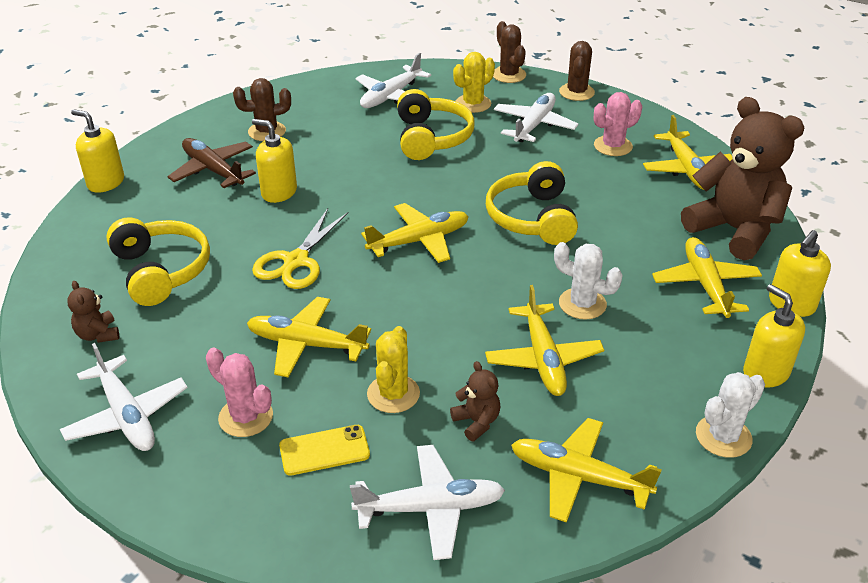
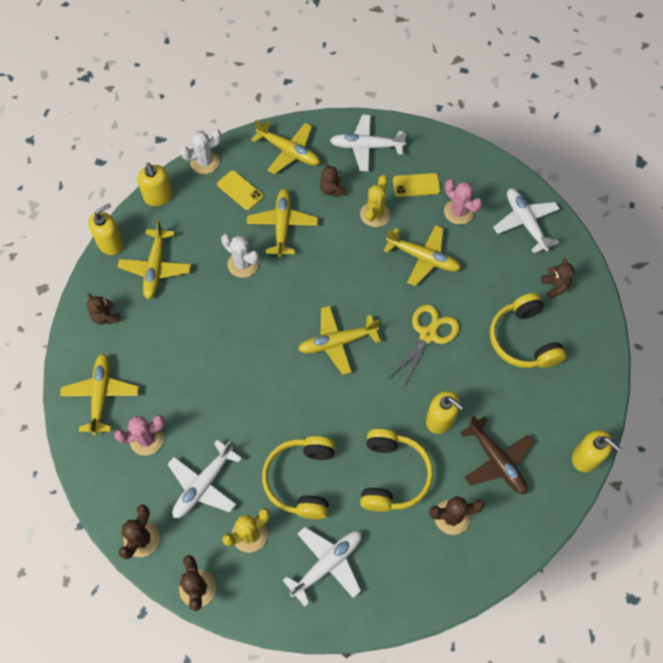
camera: 170 degrees left, 25 degrees up
yellow headphones [486,161,578,245] -> yellow headphones moved to [360,429,433,512]
brown teddy bear [681,97,804,260] -> brown teddy bear [87,293,121,325], size x0.42
none -> yellow phone [217,170,263,210]

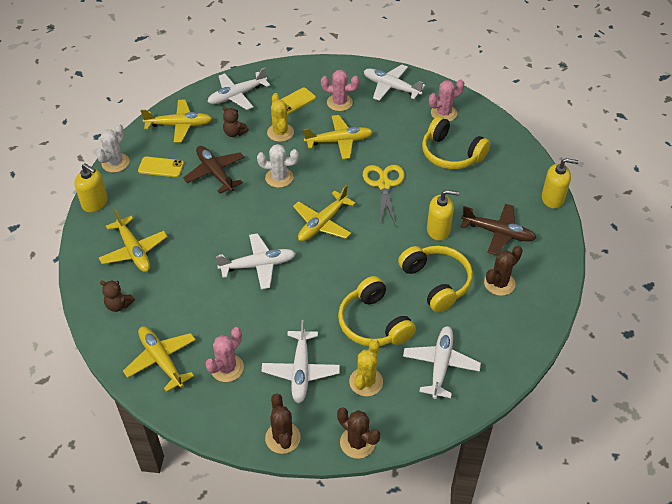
camera: 35 degrees left, 15 degrees down
yellow soap dispenser [88,203,123,255] -> none
white cactus [221,234,259,278] -> white cactus moved to [257,144,299,188]
yellow plane [247,189,318,258] -> brown plane [183,146,244,194]
brown teddy bear [541,258,575,299] -> pink cactus [429,79,464,122]
none -> white plane [216,233,296,289]

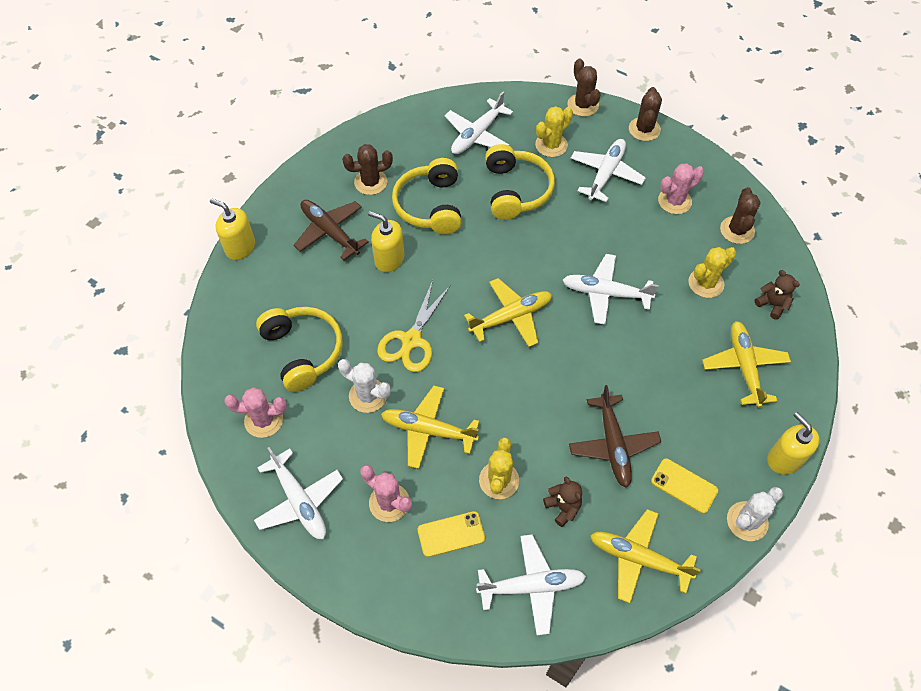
camera: 155 degrees left, 10 degrees up
yellow plane [123,326,196,392] -> brown cactus [720,187,761,244]
white cactus [257,144,299,188] -> white cactus moved to [338,359,391,413]
none -> yellow cactus [688,247,736,298]

